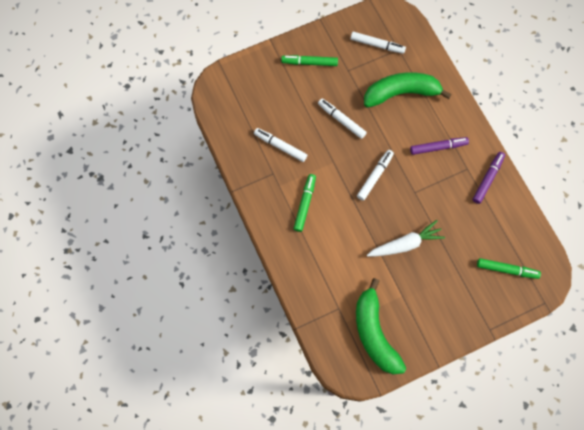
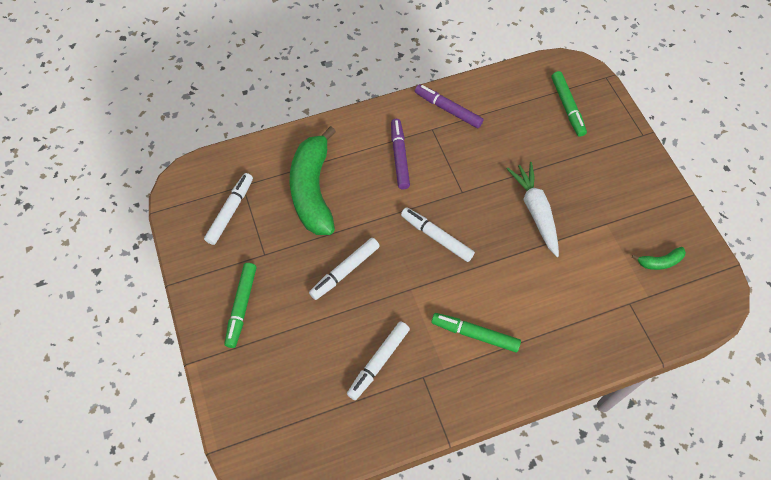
camera: 85 degrees left, 10 degrees down
green banana [356,278,406,374] -> green banana [632,247,686,270], size x0.42
green marker [477,258,541,279] -> green marker turned 150 degrees clockwise [551,71,587,137]

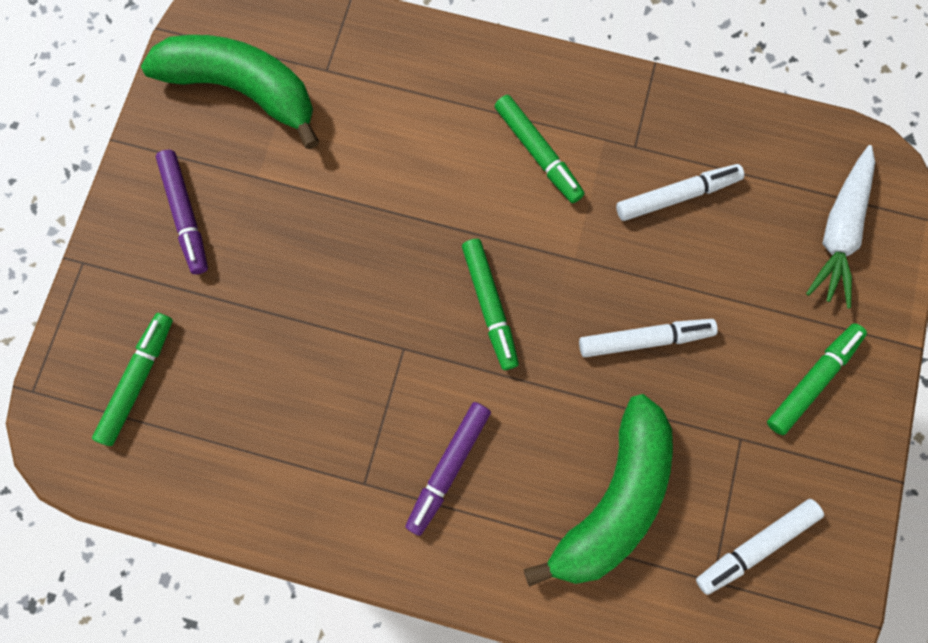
camera: 145 degrees left, 15 degrees up
white marker [401,207,475,262] -> green marker [462,239,519,370]
purple marker [415,84,483,128] -> purple marker moved to [156,150,208,274]
white carrot [507,162,559,257] -> white carrot moved to [806,145,875,308]
green banana [632,247,686,270] -> green banana [141,35,319,149], size x2.40

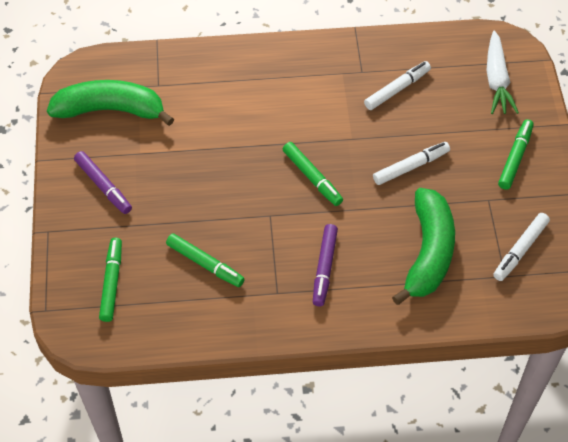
camera: 20 degrees left, 20 degrees down
green marker [495,95,585,203] -> green marker moved to [166,233,245,287]

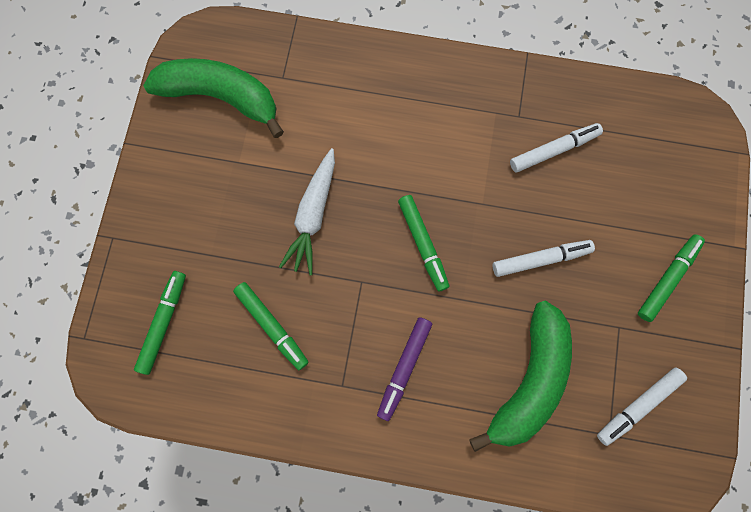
camera: 15 degrees right, 20 degrees up
purple marker [74,151,132,214] -> none
white carrot [486,31,519,114] -> white carrot moved to [279,148,335,276]

